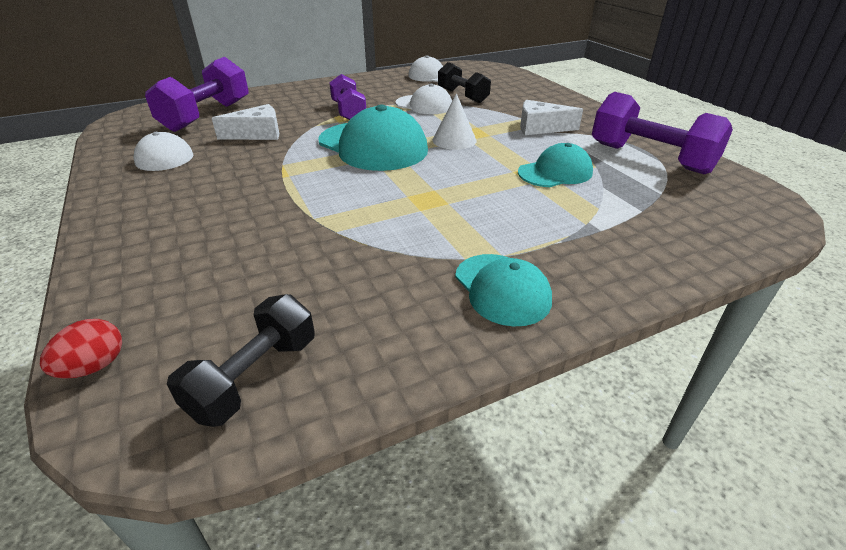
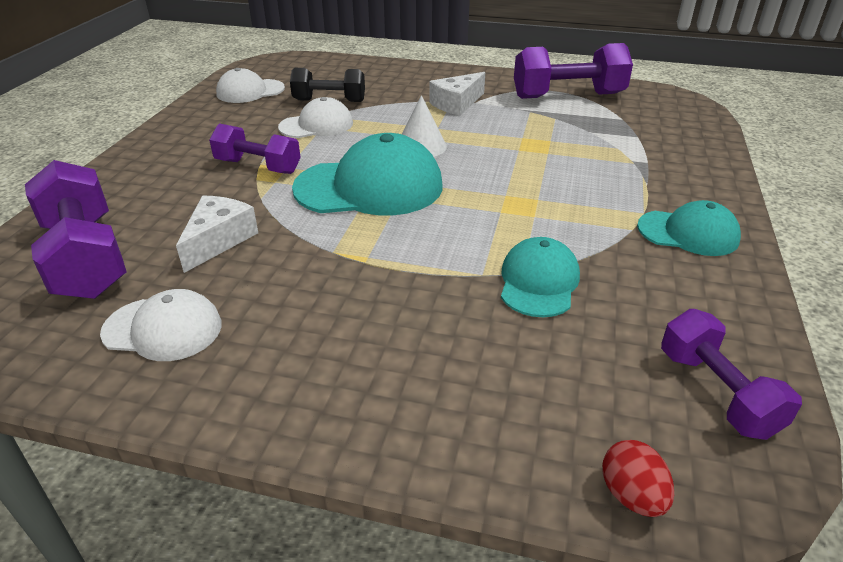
camera: 50 degrees left, 0 degrees up
black dumbbell [167,294,315,427] -> purple dumbbell [661,309,802,440]
turquoise cap [518,143,593,187] -> turquoise cap moved to [501,237,580,317]

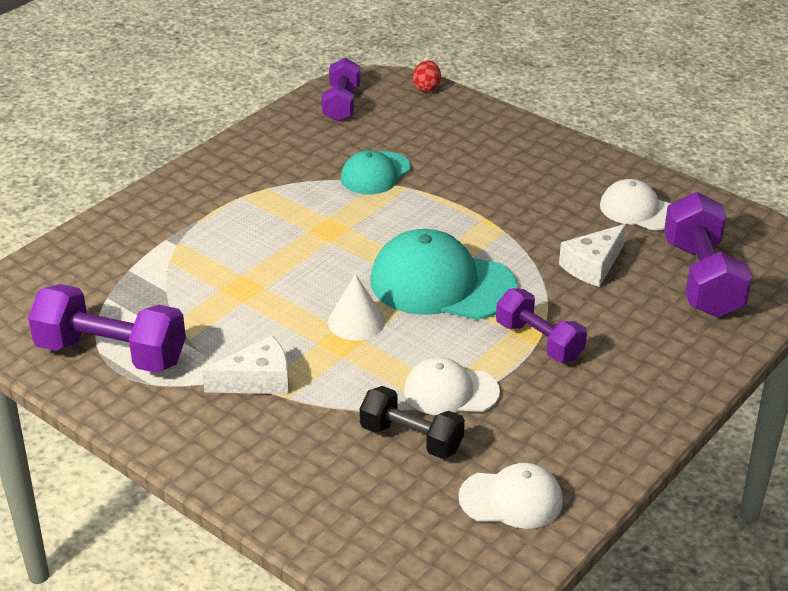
camera: 155 degrees left, 0 degrees up
turquoise cap [637,200,741,256] -> none

